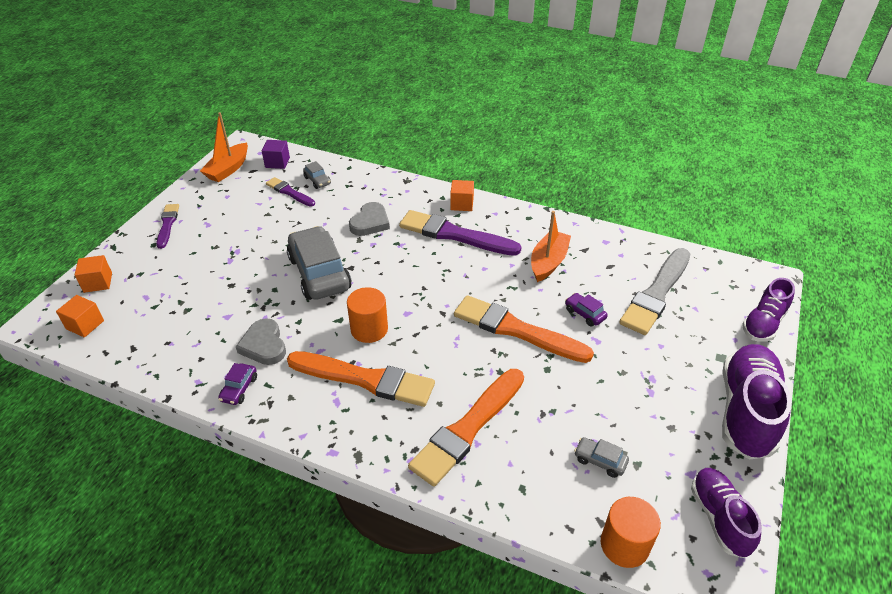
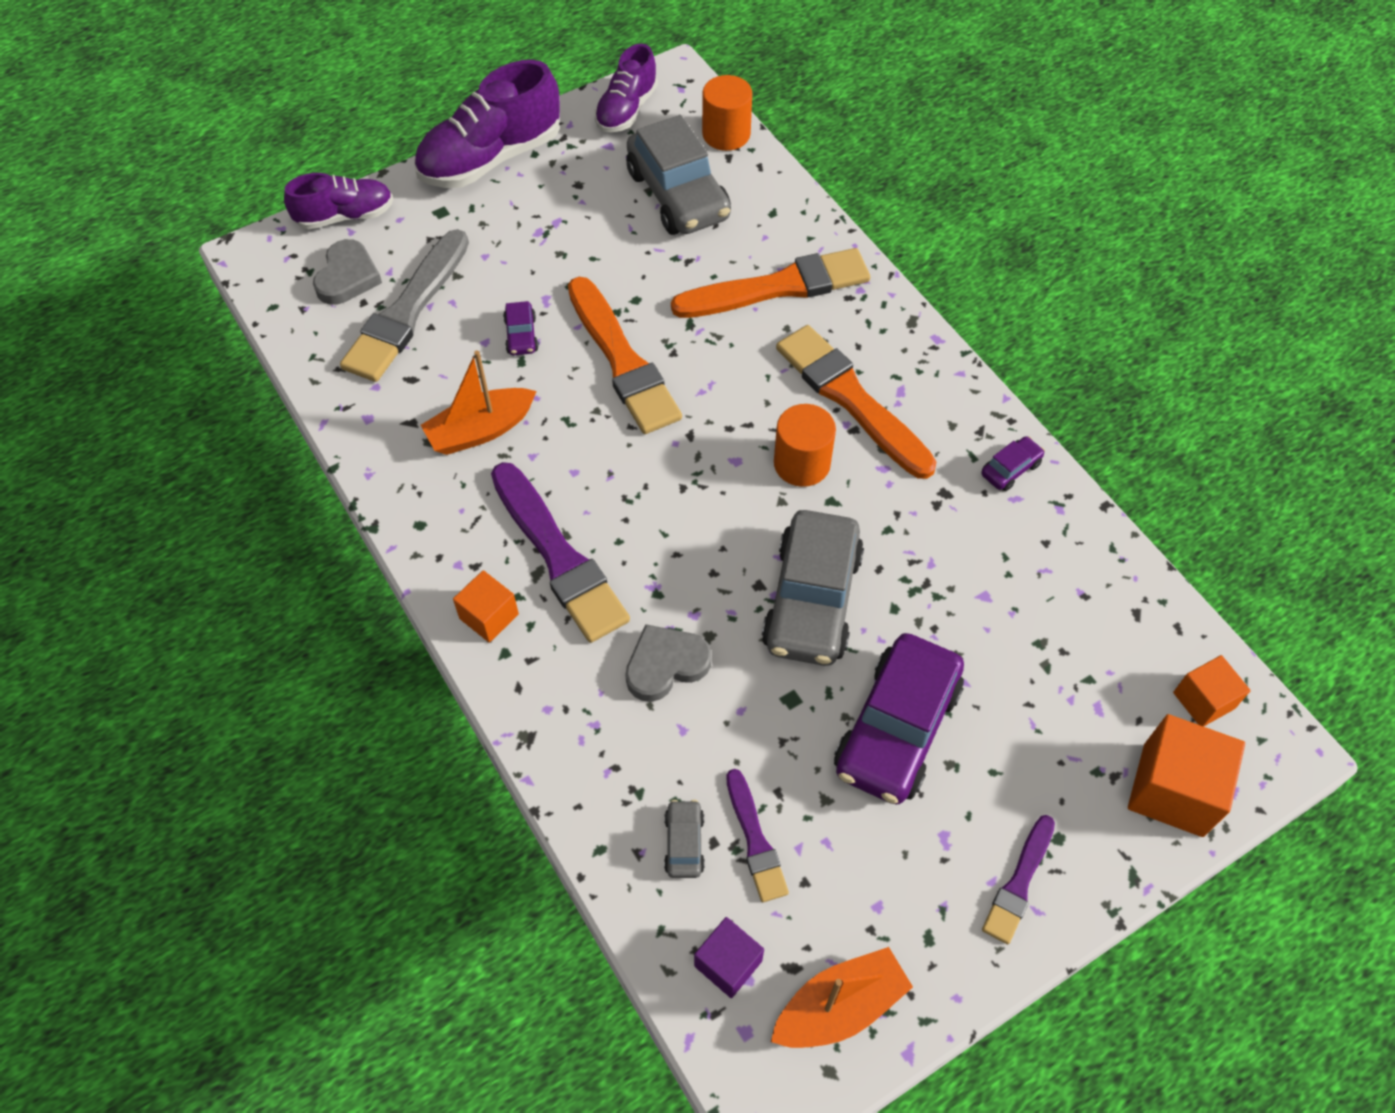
camera: 145 degrees left, 15 degrees up
orange cube [75,255,112,293] -> orange cube [1128,714,1245,837], size x1.67
grey heart [236,318,286,365] -> grey heart moved to [313,239,382,305]
grey car [574,437,629,478] -> grey car [626,115,731,235], size x2.32
grey brush [619,248,690,335] -> grey brush turned 135 degrees clockwise [340,229,469,382]
none -> purple car [834,633,964,805]

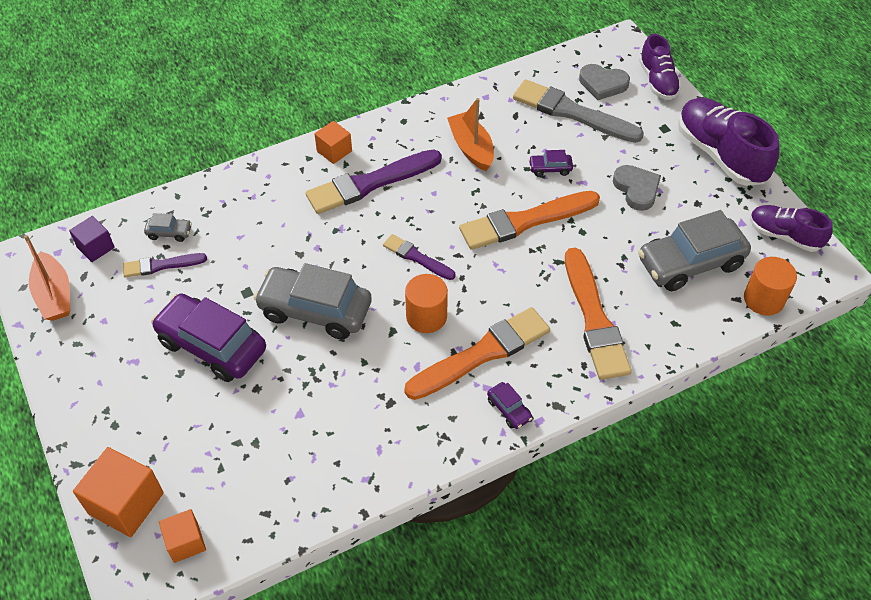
camera: 95 degrees right, 5 degrees down
grey heart [625,624,712,702] -> grey heart moved to [613,165,661,211]
purple car [981,436,1045,491] -> purple car moved to [487,382,533,429]
purple brush [982,815,1055,944] -> purple brush moved to [383,234,455,280]

